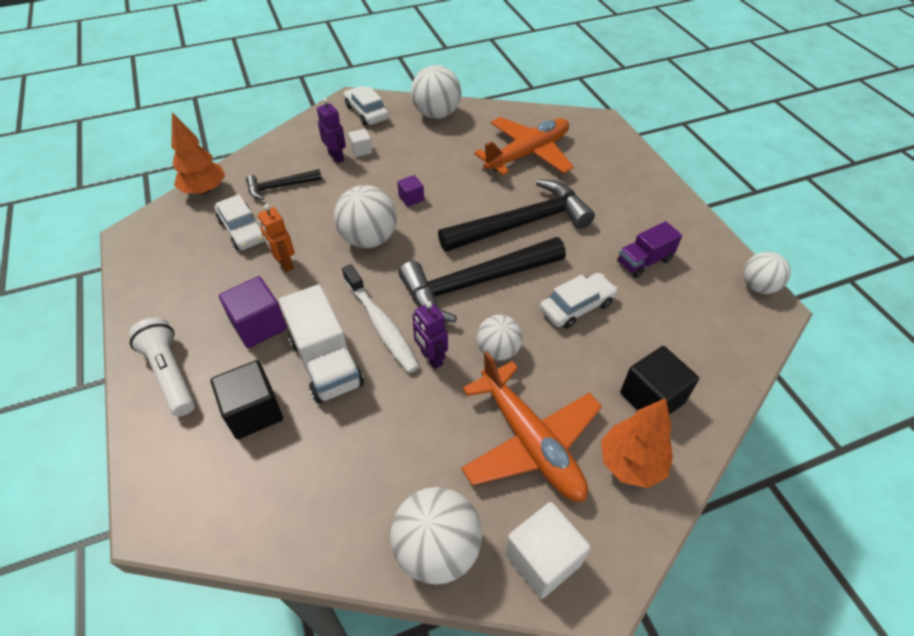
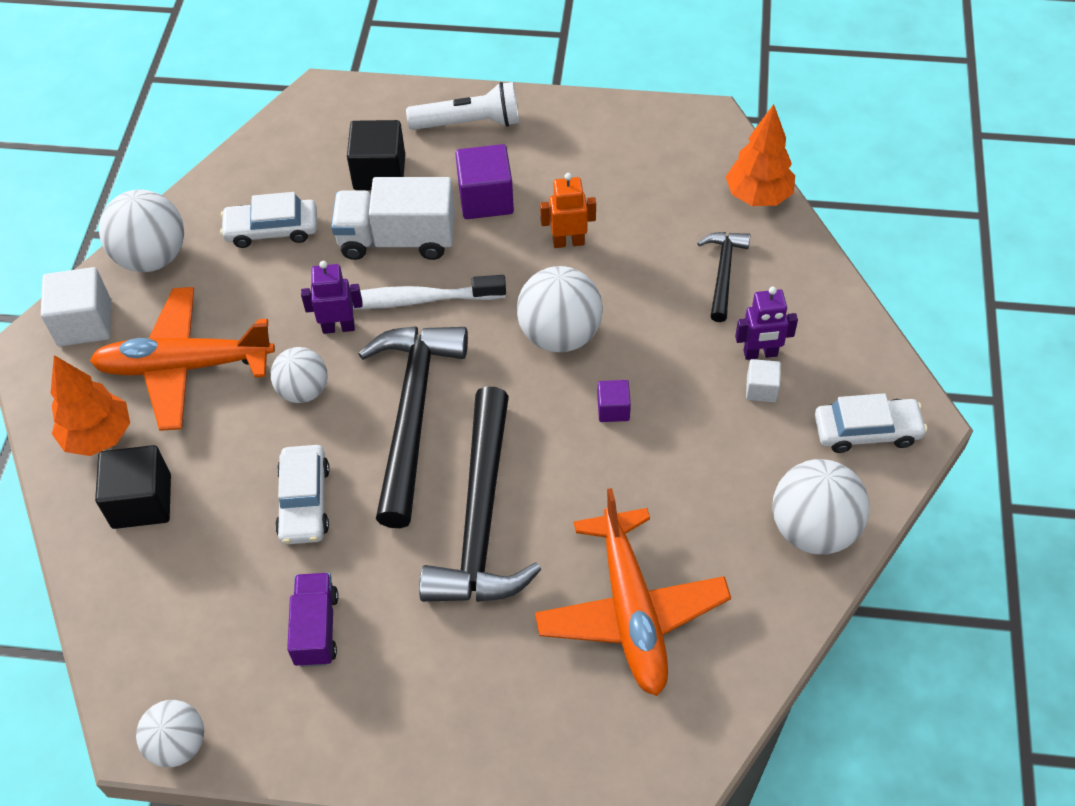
camera: 120 degrees right, 5 degrees up
white car [215,194,265,250] -> white car moved to [220,192,317,248]

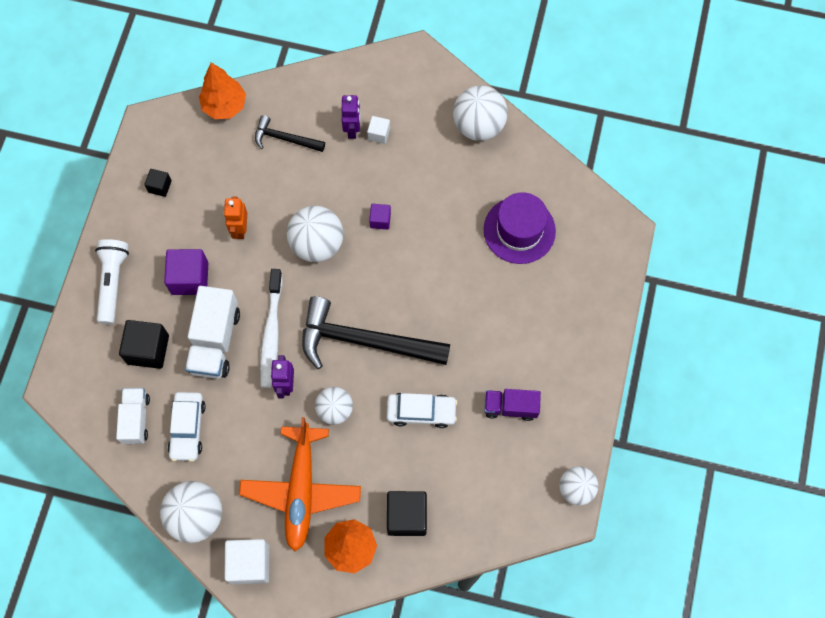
camera: 85 degrees left, 15 degrees up
black hammer [419,386,541,602] -> none
orange plane [535,488,731,696] -> purple hat [484,192,556,264]
white car [814,393,927,453] -> none
none -> white truck [116,388,150,444]
none -> black cube [144,169,172,197]

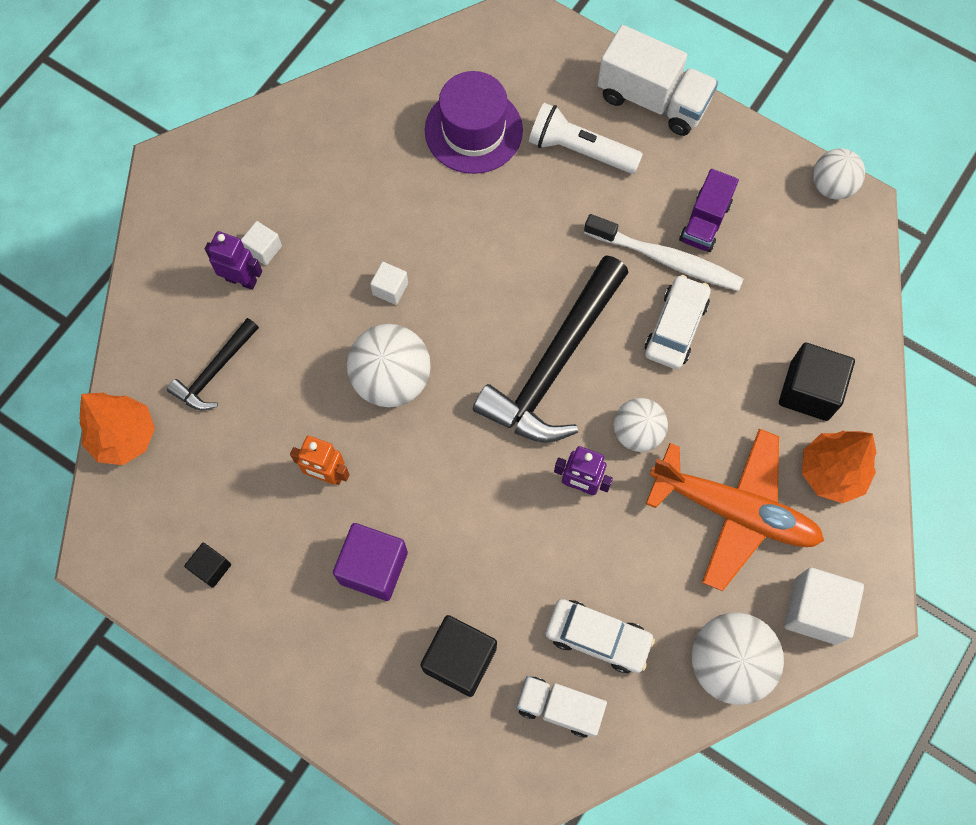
camera: 70 degrees left, 0 degrees up
white flashlight [95,239,129,325] -> white flashlight moved to [529,103,643,174]
white truck [185,286,240,379] -> white truck moved to [597,25,718,136]
white toothbrush [260,269,282,388] -> white toothbrush moved to [584,214,743,291]
purple cube [369,204,391,230] -> white cube [370,262,408,305]
white ball [453,86,508,141] -> none

